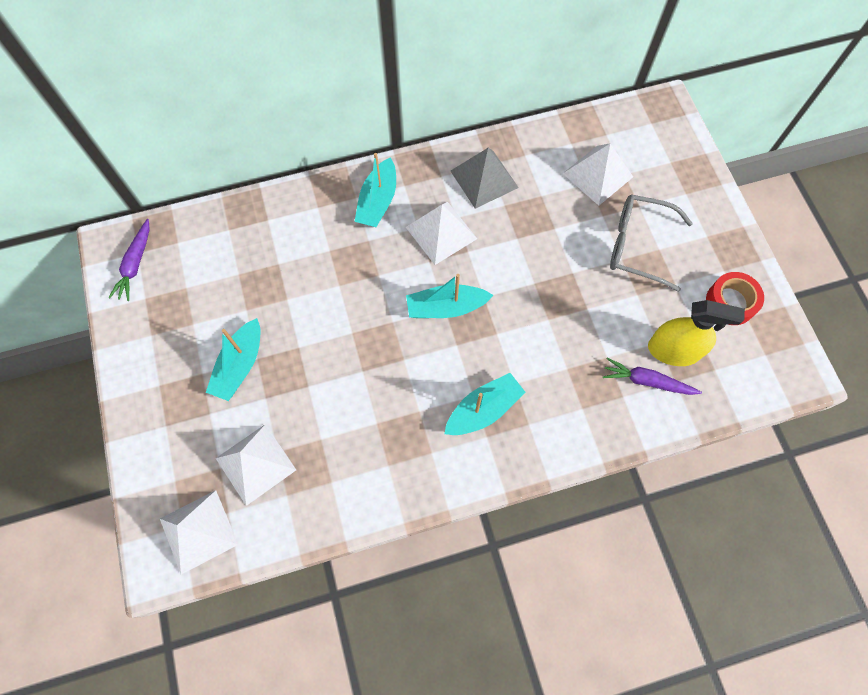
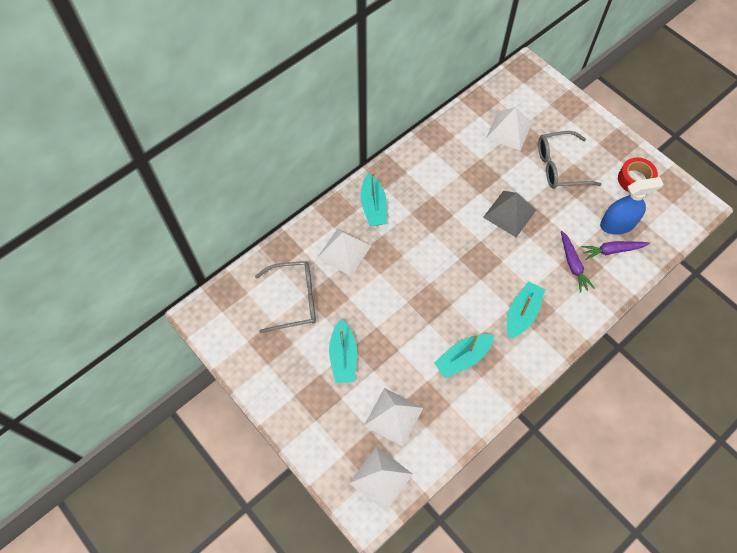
camera: 25 degrees left, 5 degrees down
purple carrot [108,219,150,301] -> purple carrot moved to [561,231,595,293]
white pyramid [406,202,477,265] -> white pyramid moved to [317,228,371,276]
turquoise boat [406,274,493,318] -> turquoise boat moved to [434,334,494,378]
grey pyramid [451,148,519,209] -> grey pyramid moved to [483,191,536,237]
yellow spray bottle [648,300,745,366] -> blue spray bottle [600,177,663,235]
none -> grey glasses [255,261,316,333]

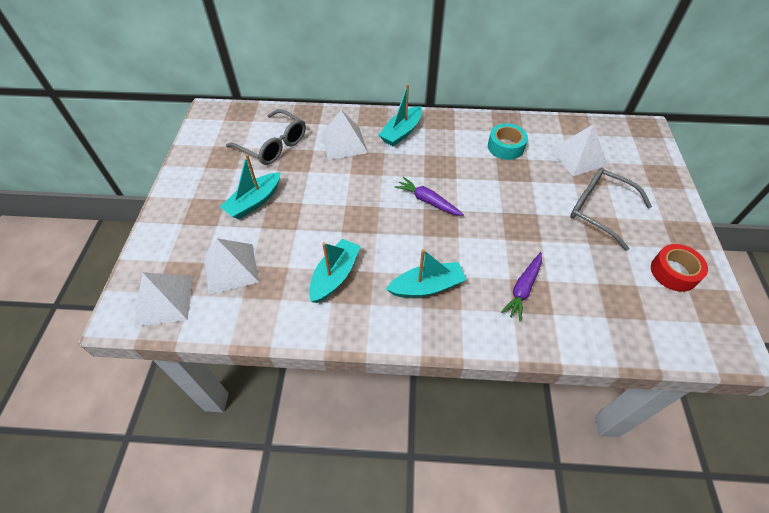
camera: 45 degrees right, 10 degrees down
turquoise boat [434,334,494,378] -> turquoise boat turned 105 degrees clockwise [309,239,361,303]
grey pyramid [483,191,536,237] -> none
purple carrot [581,241,650,260] -> purple carrot moved to [394,177,464,216]
blue spray bottle [600,177,663,235] -> none
none -> turquoise tape [488,123,528,160]

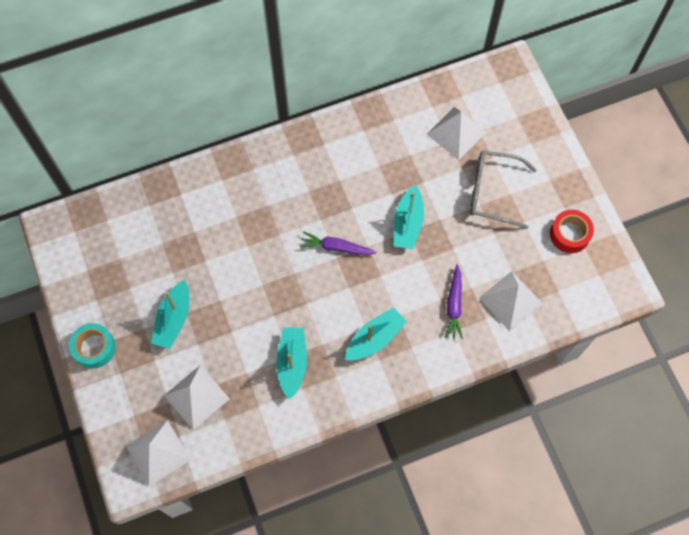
camera: 25 degrees left, 15 degrees up
grey glasses [226,109,306,165] -> none
white pyramid [321,110,368,160] -> white pyramid moved to [479,271,543,331]
turquoise boat [379,84,422,146] -> turquoise boat moved to [394,185,424,250]
turquoise tape [488,123,528,160] -> turquoise tape moved to [69,323,116,369]

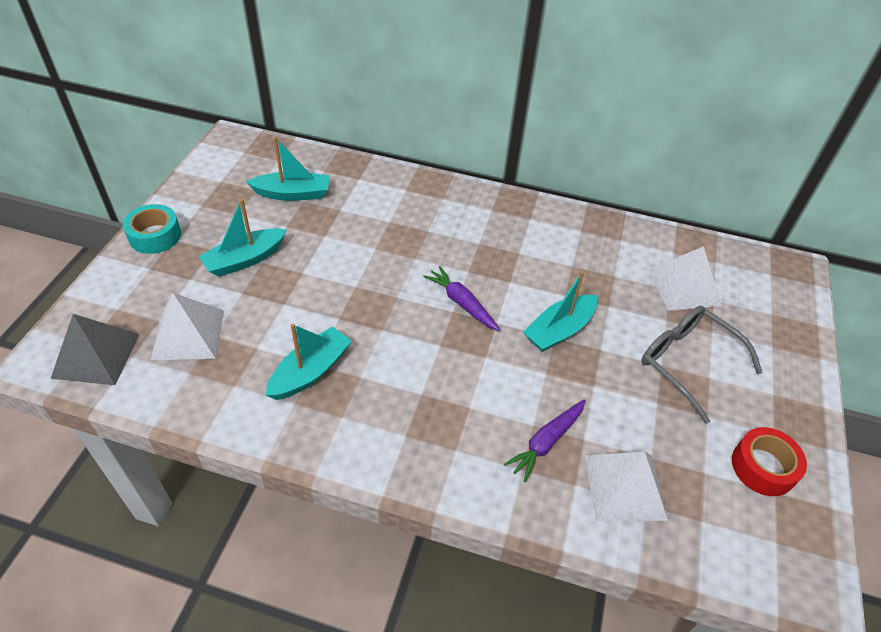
camera: 35 degrees right, 20 degrees down
white pyramid [126,420,191,486] -> grey pyramid [50,314,140,385]
turquoise boat [345,307,407,361] -> turquoise boat moved to [246,137,330,201]

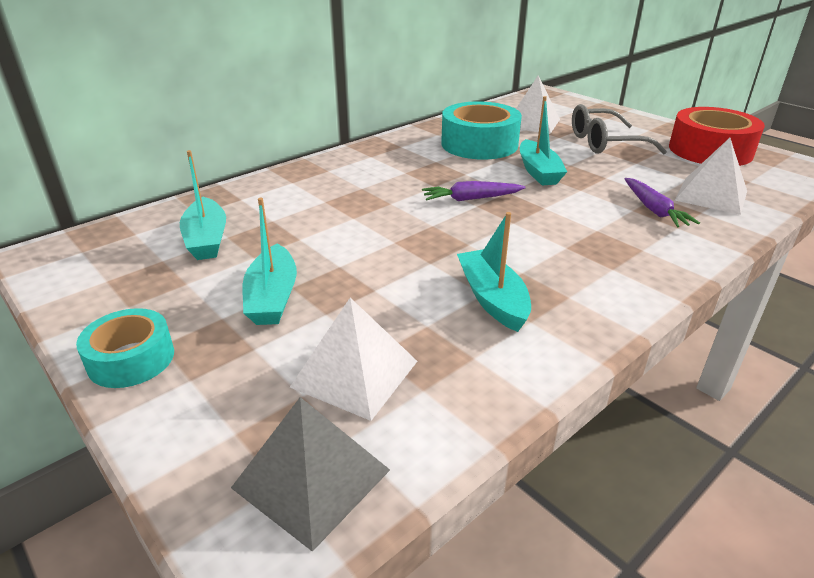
camera: 55 degrees left, 15 degrees down
turquoise boat [246,137,330,201] -> turquoise boat turned 135 degrees clockwise [180,150,226,260]
red tape [732,427,807,496] -> red tape [669,107,765,166], size x1.68
none -> turquoise tape [441,101,522,160]

